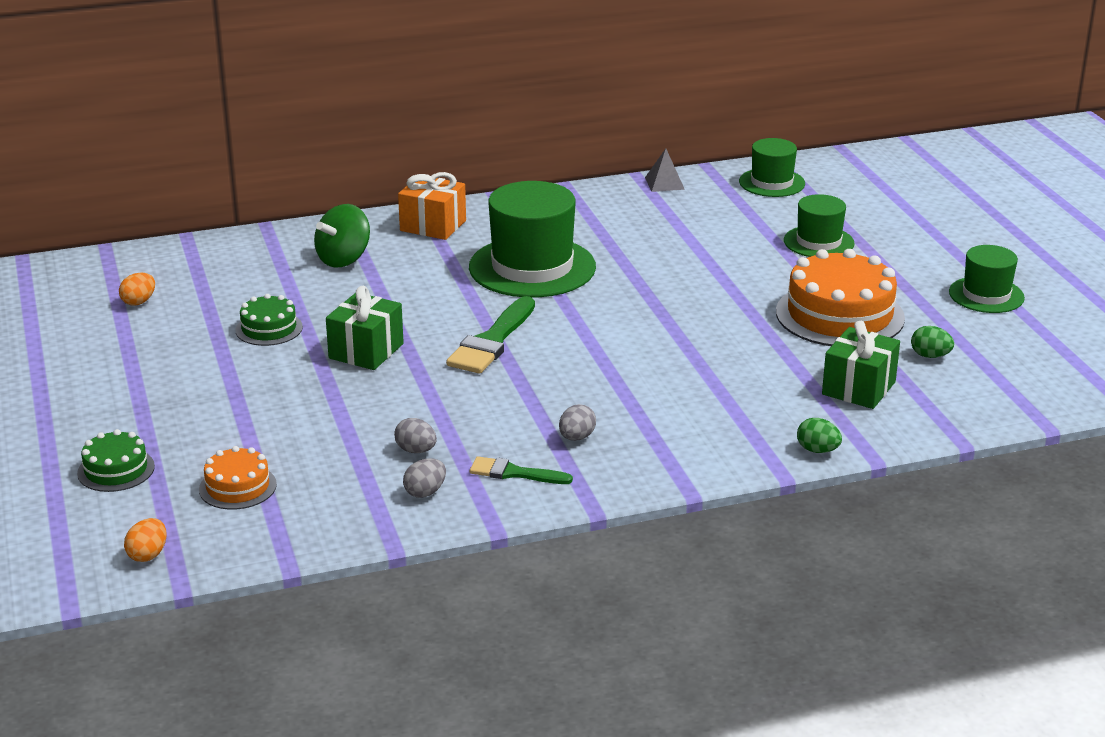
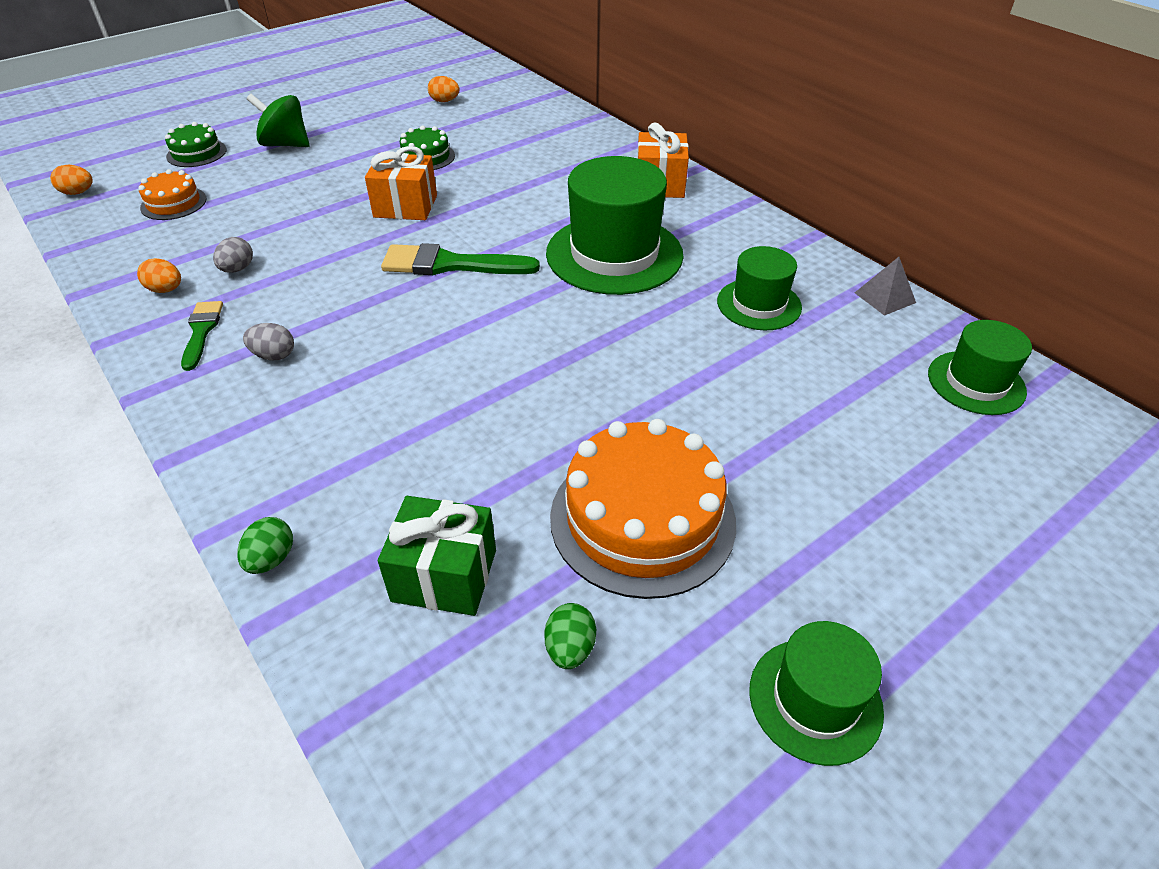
camera: 70 degrees right, 15 degrees up
green spinning top [314,204,370,267] -> green spinning top moved to [247,94,310,147]
green gift [326,286,404,370] -> orange gift [365,146,437,220]
grey egg [403,458,446,498] -> orange egg [137,258,181,293]
green hat [784,194,854,257] -> green hat moved to [717,246,802,330]

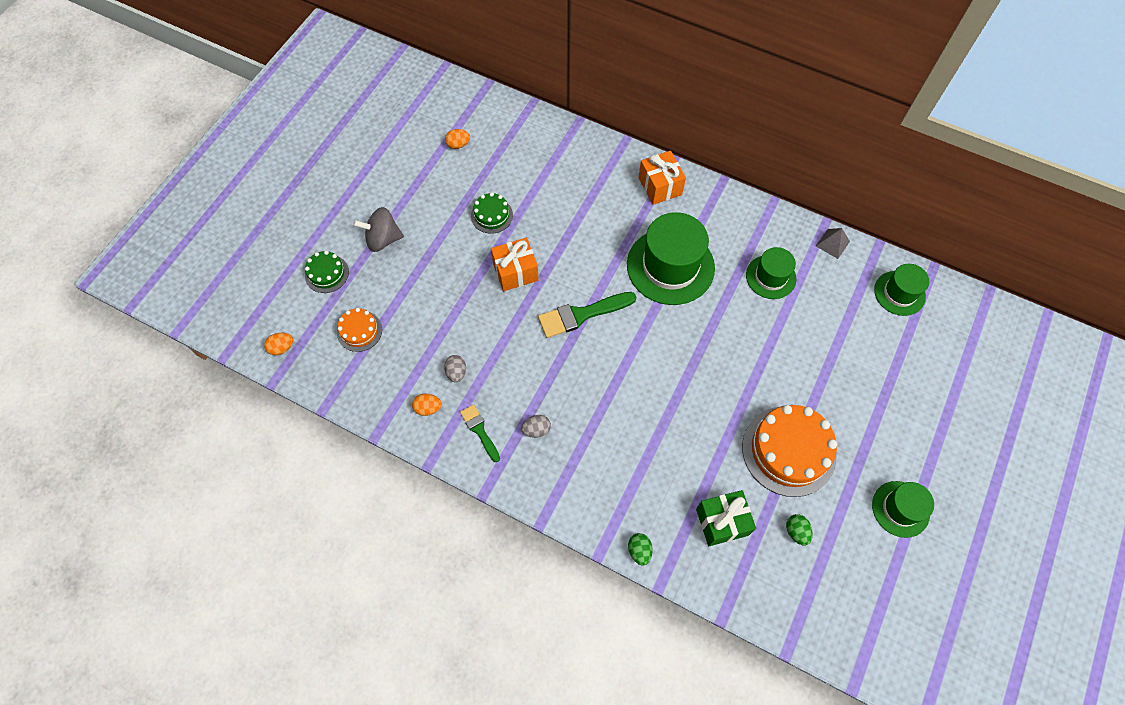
camera: 25 degrees left, 20 degrees up
green spinning top [247,94,310,147] -> grey spinning top [353,207,404,252]

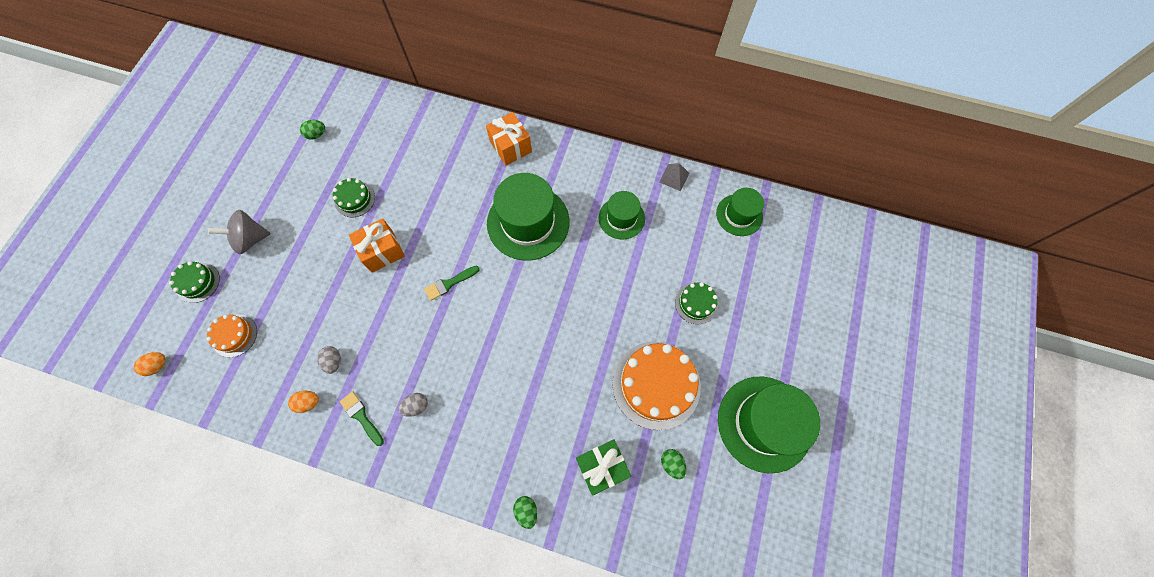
camera: 10 degrees left, 5 degrees up
orange egg [445,129,470,149] -> green egg [300,120,325,140]
green brush [538,292,636,338] -> green brush [424,266,480,301], size x0.60
green hat [872,481,934,538] -> green hat [718,376,820,473], size x1.76
none -> green cake [675,282,718,324]

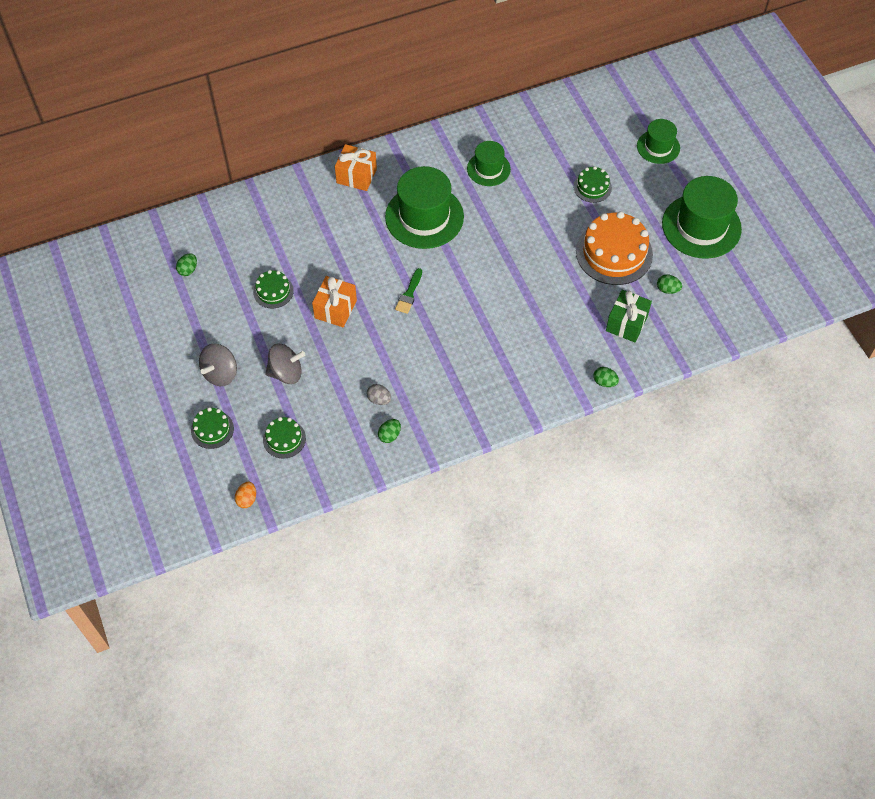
camera: 40 degrees left, 10 degrees down
orange cake [207,314,257,357] -> green cake [263,417,306,458]
orange egg [288,391,319,413] -> green egg [378,419,401,443]
green brush [340,391,384,446] -> none
grey egg [398,393,428,417] -> none
grey pyramid [659,163,689,191] -> none
green hat [716,188,764,236] -> green hat moved to [637,119,680,164]
none -> grey spinning top [265,344,305,384]

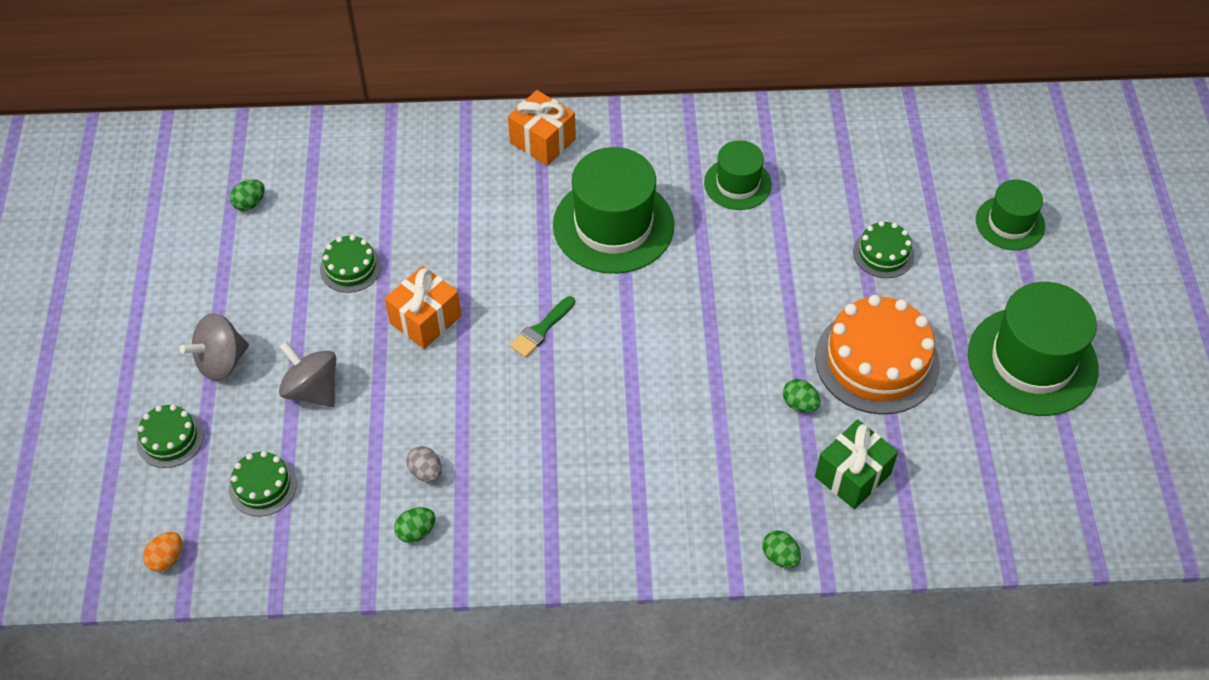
camera: 20 degrees right, 5 degrees down
grey spinning top [265,344,305,384] -> grey spinning top turned 150 degrees counterclockwise [279,342,336,407]
green egg [657,275,682,294] -> green egg moved to [783,379,820,412]

